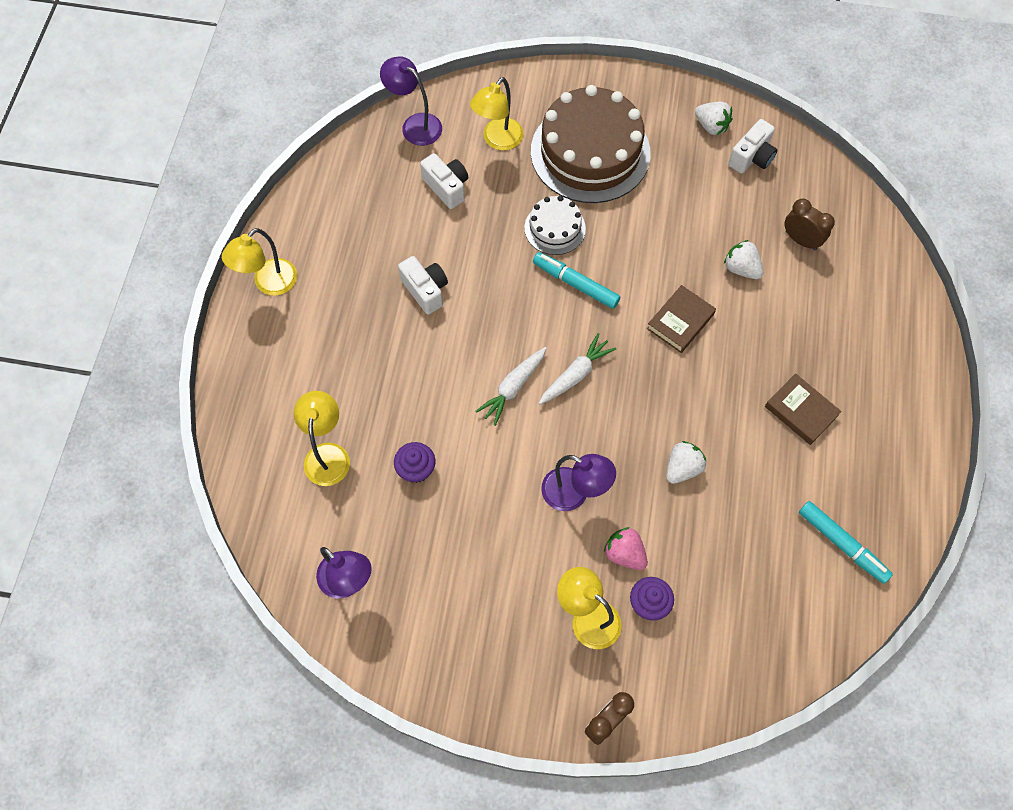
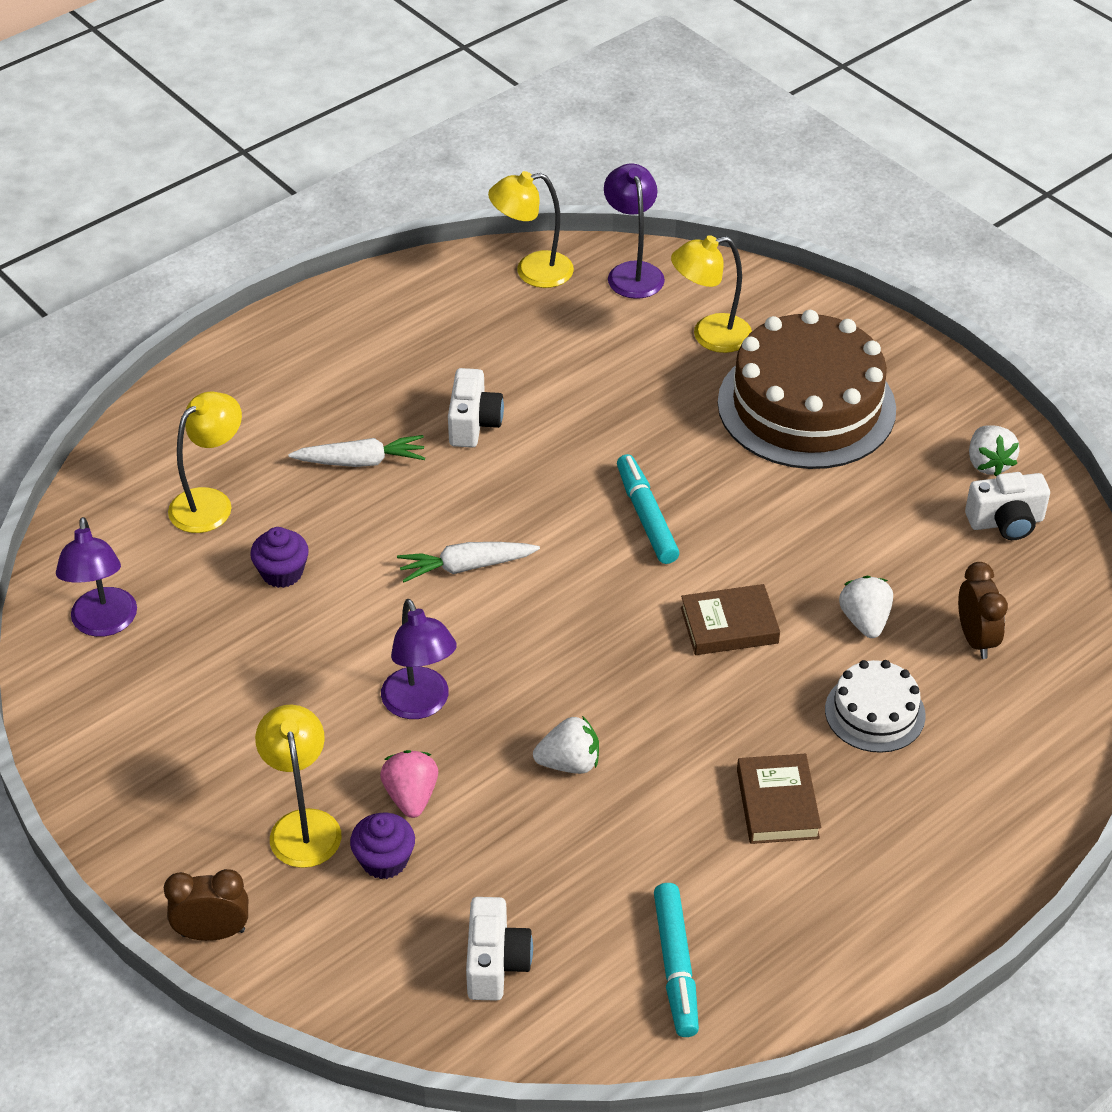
camera: 40 degrees right, 20 degrees down
yellow lamp [222,228,297,296] -> yellow lamp moved to [488,171,574,288]
white camera [420,153,468,209] -> white camera moved to [466,897,533,1001]
white cake [525,196,586,255] -> white cake moved to [825,660,926,753]
white carrot [539,333,616,405] -> white carrot moved to [288,435,425,467]

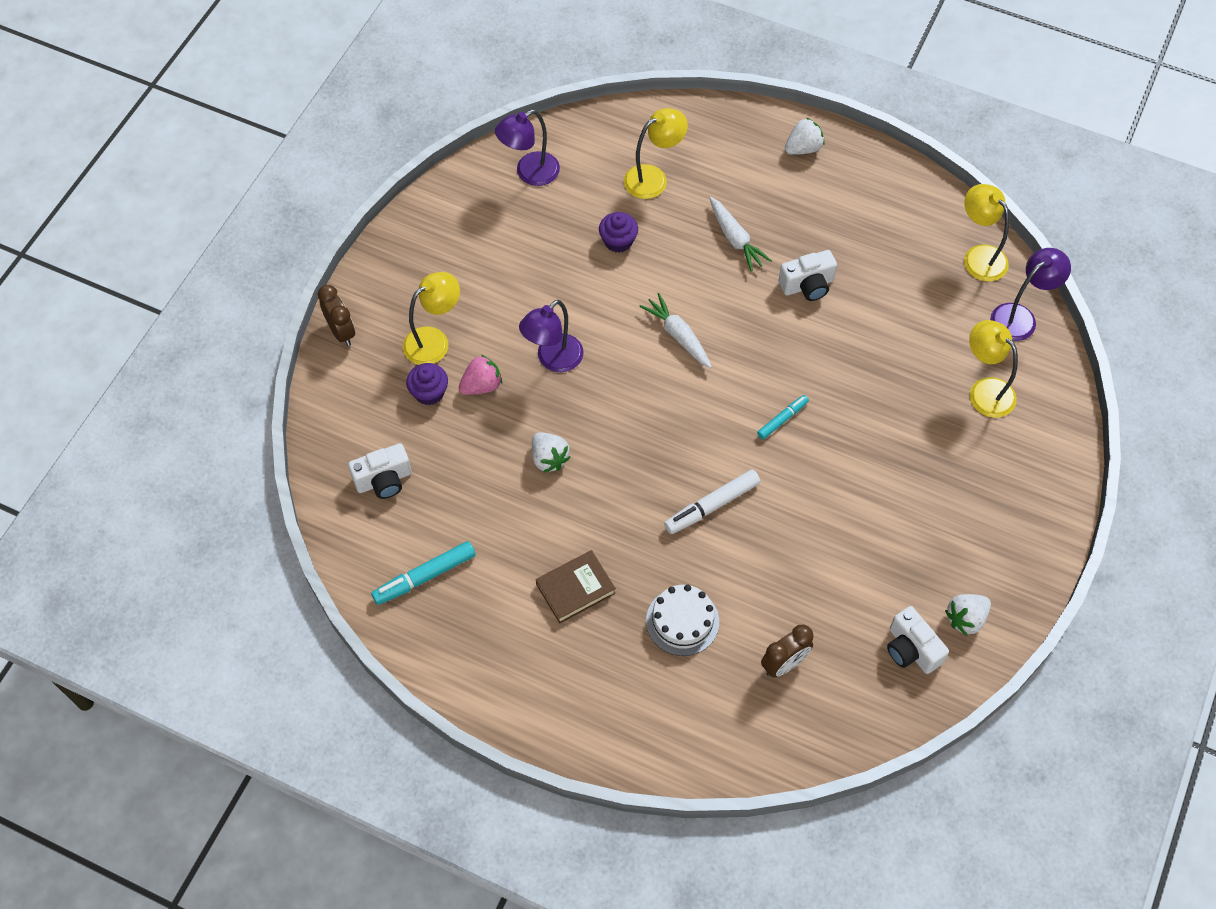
camera: 65 degrees right, 15 degrees up
yellow lamp [168,391,242,533] -> yellow lamp turned 45 degrees counterclockwise [624,108,688,199]
turquoise marker [617,454,679,564] -> turquoise marker [757,395,809,439], size x0.62
brown book [681,584,780,655] -> white marker [664,470,760,534]
brown cake [718,310,896,469] -> none
white strawberry [839,576,893,638] -> white strawberry moved to [785,118,825,155]

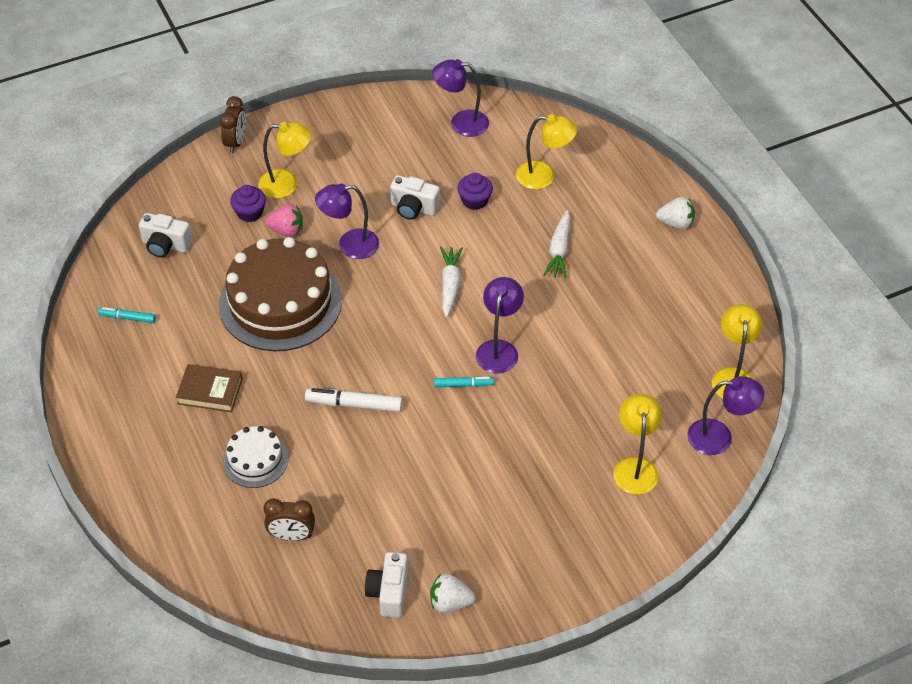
camera: 40 degrees right, 10 degrees down
turquoise marker [371,541,476,605] -> turquoise marker [98,307,156,323], size x0.62
white strawberry [532,432,571,473] -> brown cake [219,237,342,351]
white camera [778,250,837,301] -> white camera moved to [390,175,440,220]
none -> purple lamp [476,277,524,374]

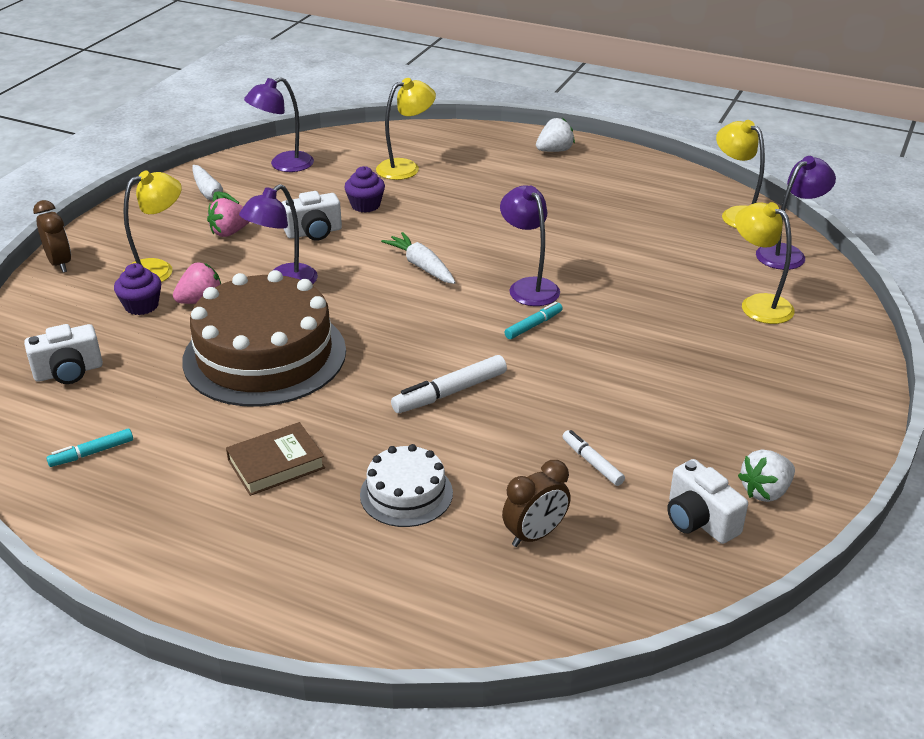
camera: 40 degrees left, 15 degrees down
white carrot [544,210,570,279] -> white carrot moved to [193,165,239,204]
none -> pink strawberry [207,198,249,237]
none -> white marker [562,430,625,486]

